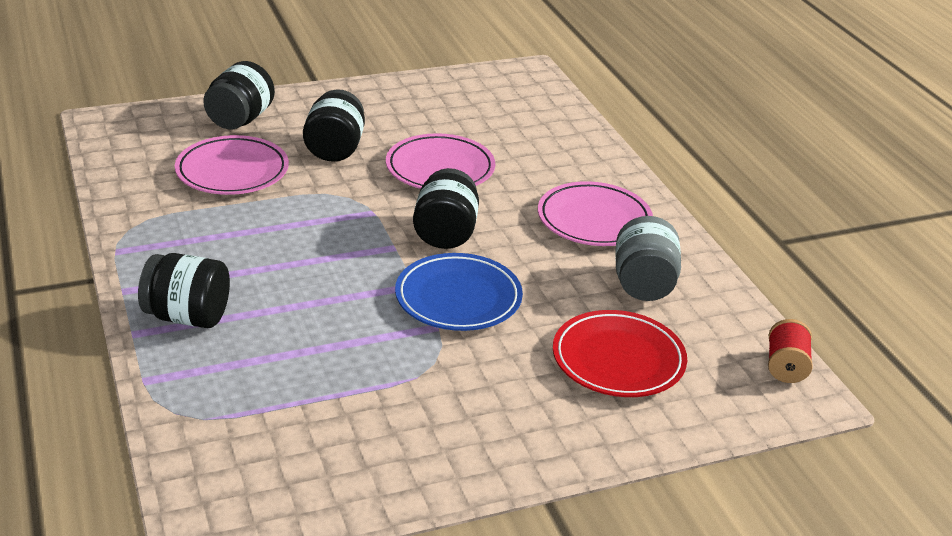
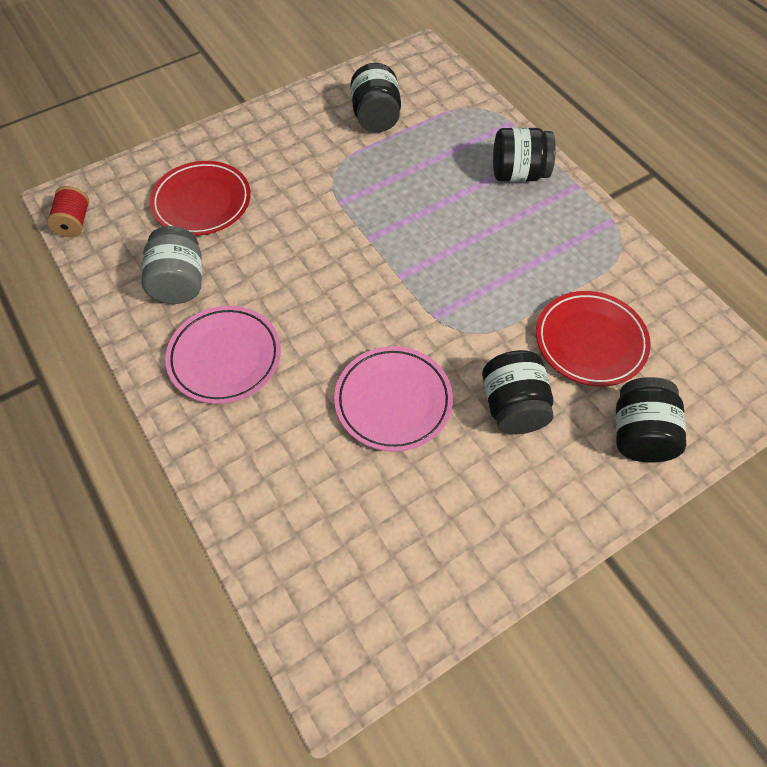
camera: 170 degrees right, 25 degrees up
pink plate [175,135,289,195] -> red plate [536,291,651,386]
blue plate [395,253,523,331] -> none
black jar [413,168,479,249] -> black jar moved to [350,63,401,132]

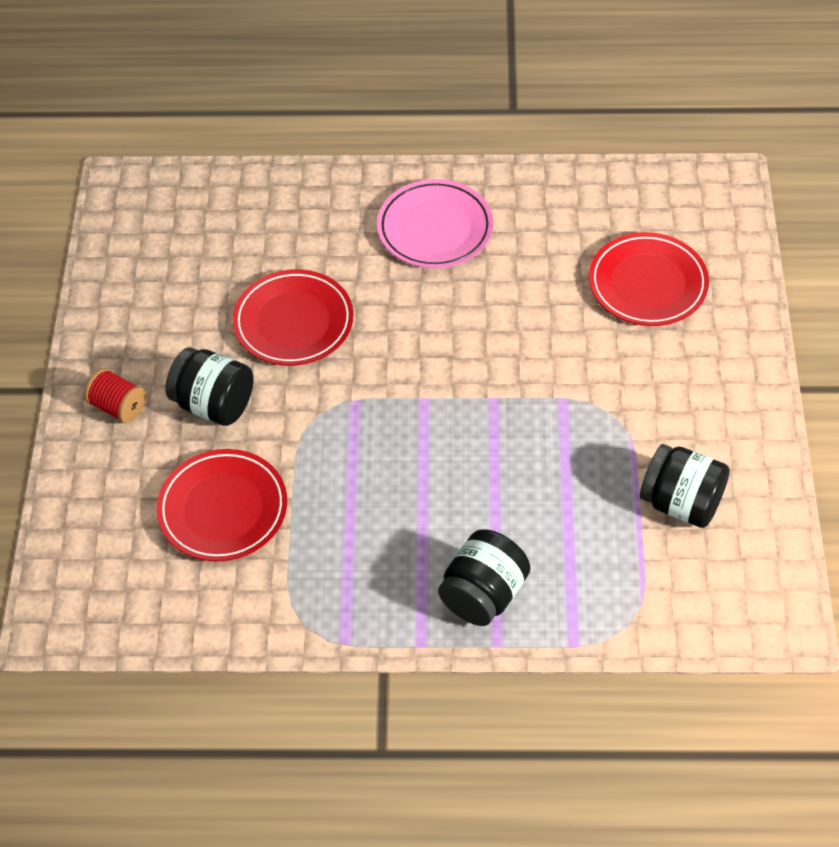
camera: 125 degrees right, 5 degrees down
red spool [47,186,89,237] -> red spool moved to [84,368,146,424]
grey jar [142,226,202,304] -> none
pink plate [334,346,453,452] -> red plate [232,269,354,366]
black jar [616,377,686,463] -> none

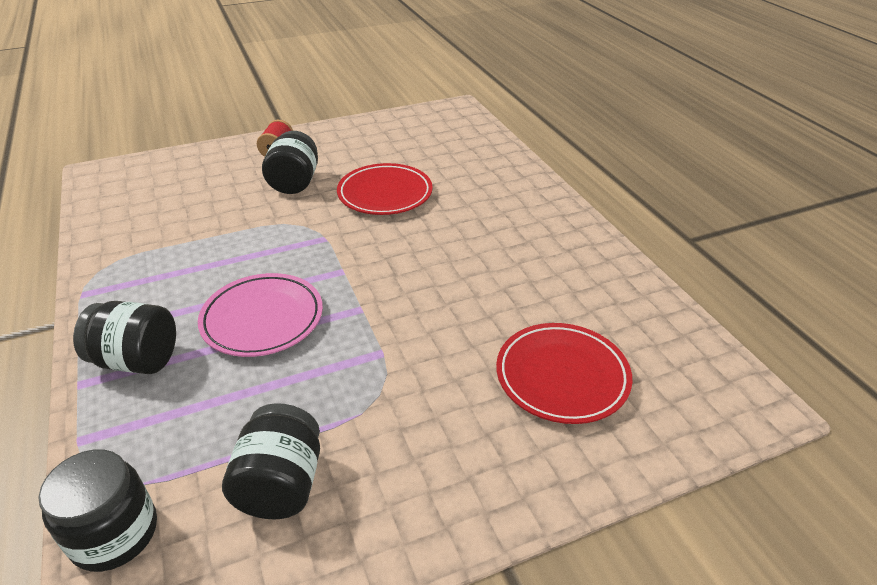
camera: 65 degrees right, 15 degrees down
red plate [156,449,287,561] -> none
pink plate [377,179,493,268] -> pink plate moved to [198,273,323,357]
none -> black jar [39,449,157,572]

